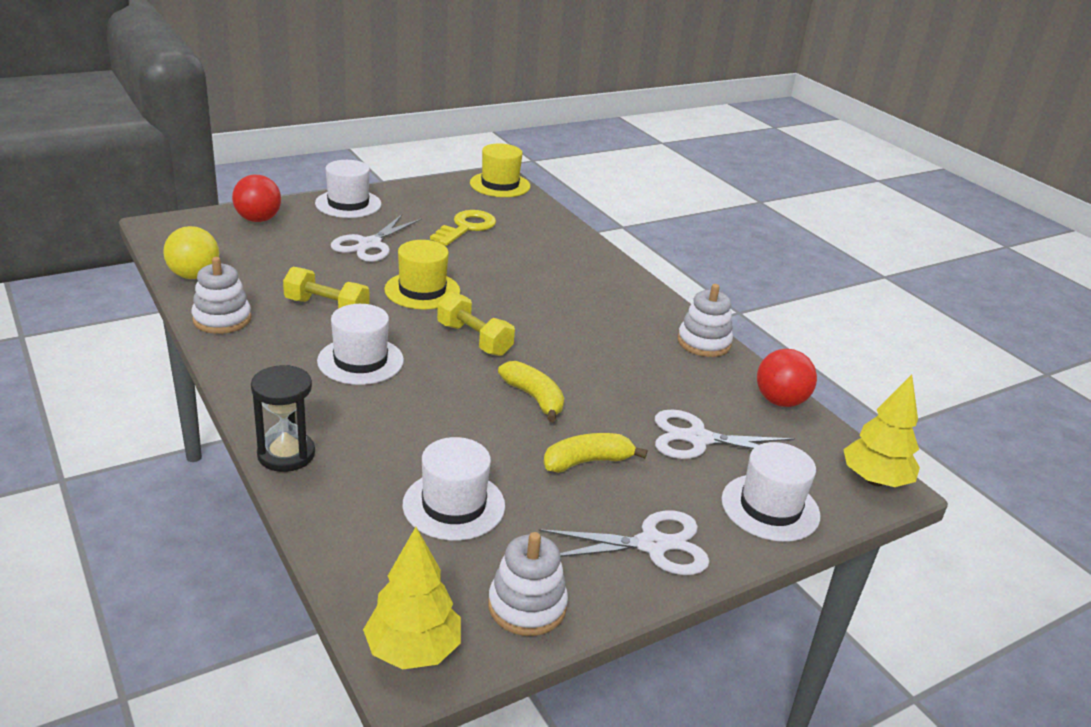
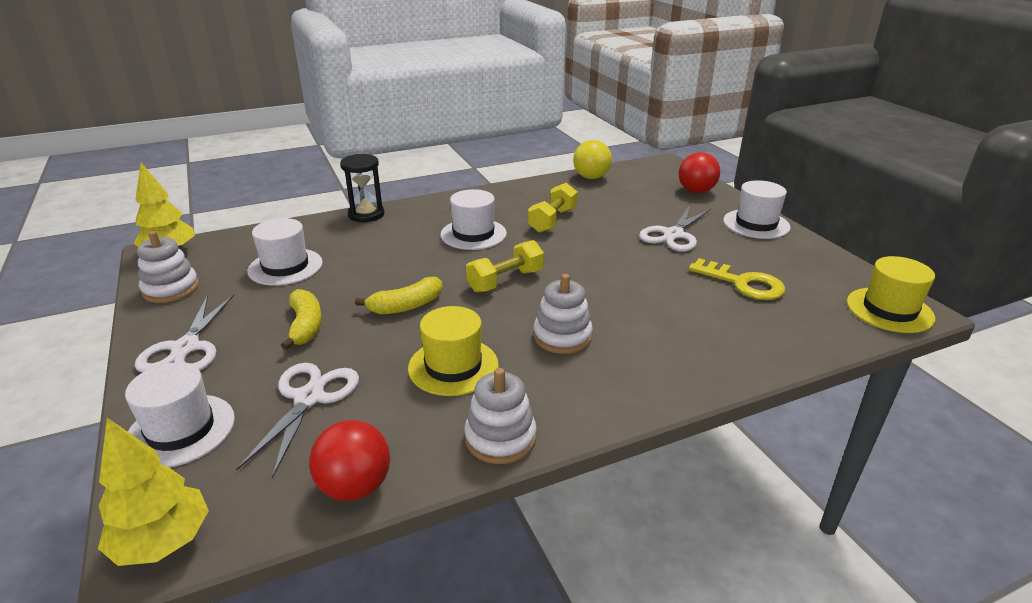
camera: 100 degrees right, 0 degrees up
white stacking toy [192,257,252,334] -> white stacking toy moved to [534,274,593,354]
white scissors [331,214,422,262] -> white scissors turned 90 degrees counterclockwise [639,205,711,252]
yellow hat [384,240,460,309] -> yellow hat moved to [408,306,499,396]

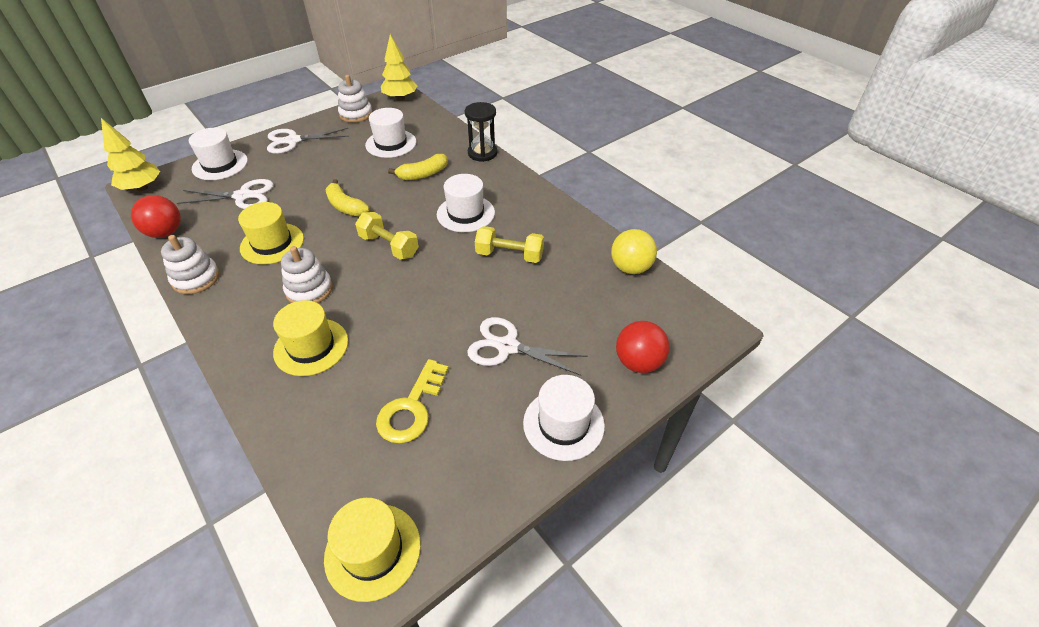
camera: 75 degrees right, 15 degrees up
yellow banana [281,289,322,350] -> yellow banana moved to [388,154,448,180]
none -> yellow hat [273,300,348,376]

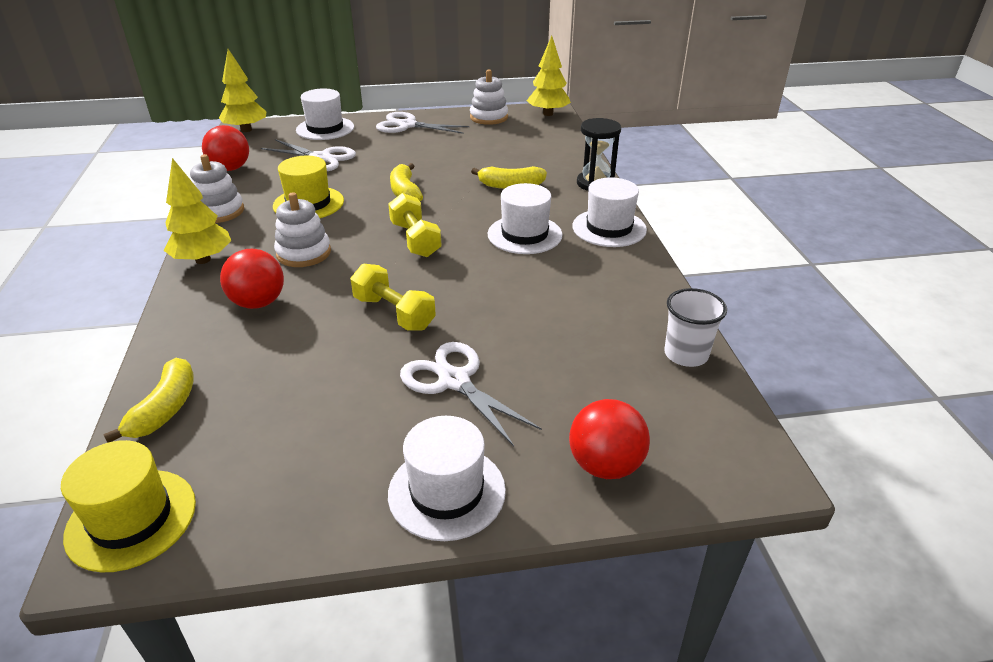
camera: 30 degrees right, 10 degrees down
yellow hat [273,300,348,376] -> red ball [220,249,284,309]
white hat [365,108,417,158] -> white hat moved to [572,177,647,247]
yellow key [376,359,449,444] -> none
yellow dumbbell [475,226,544,263] -> yellow dumbbell moved to [350,263,436,331]
yellow ball [611,229,657,274] -> white cup [664,288,727,367]
none -> yellow banana [103,358,194,443]
none -> yellow tree [163,158,231,264]

